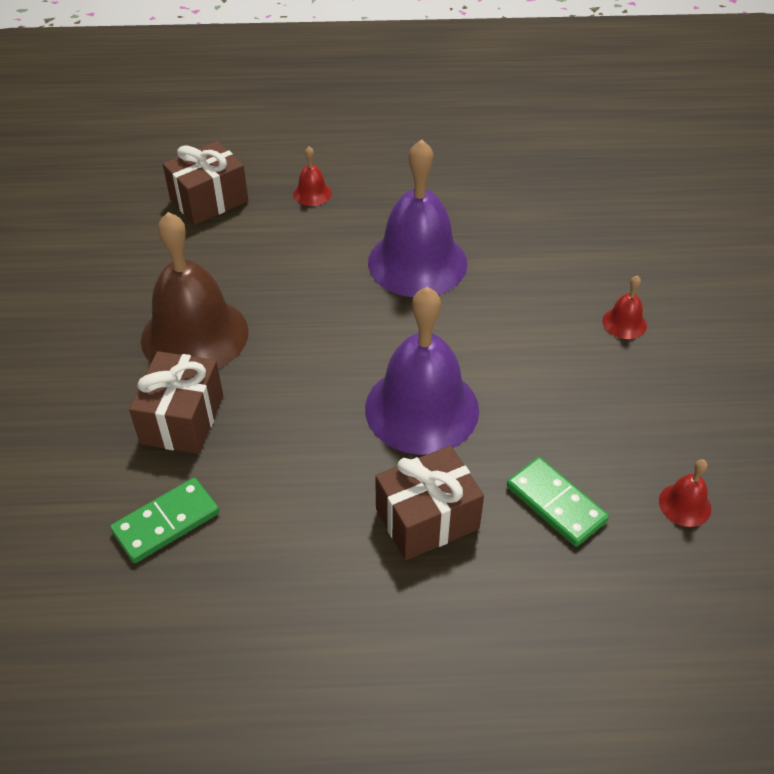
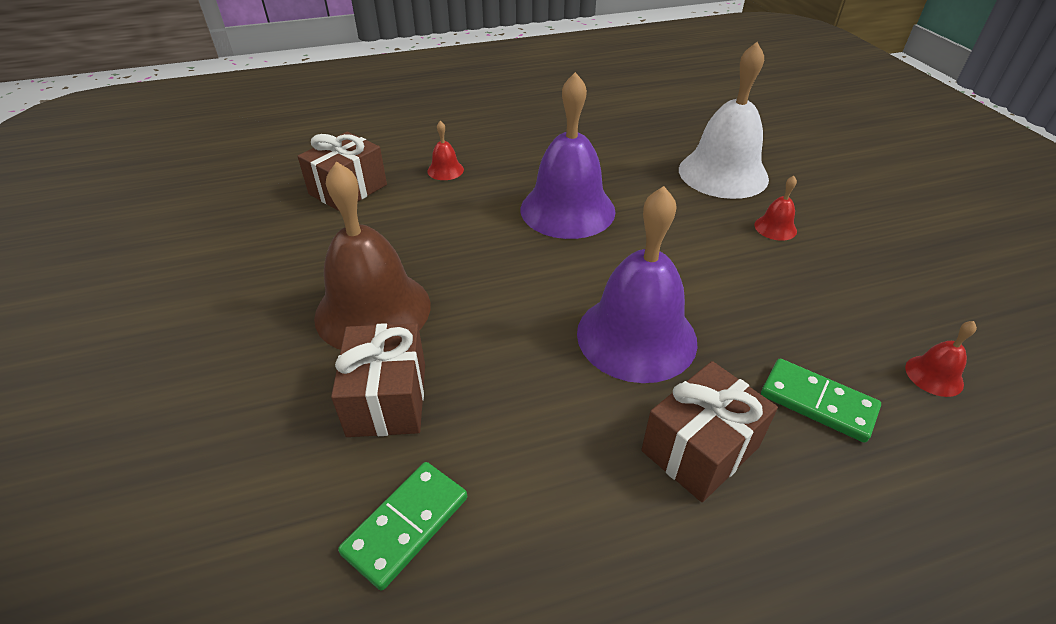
camera: 15 degrees left, 5 degrees down
none -> white bell [679,42,769,199]

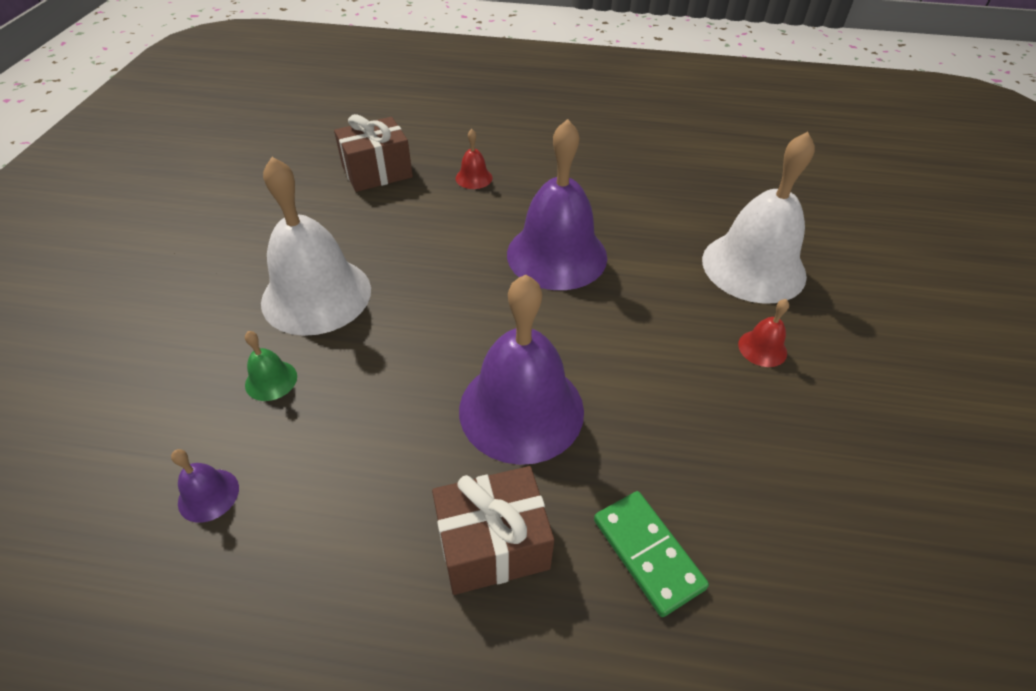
camera: 25 degrees right, 5 degrees up
brown bell [314,161,431,350] -> white bell [261,157,371,336]
brown gift [331,323,425,437] -> green bell [245,331,297,401]
green domino [338,462,467,591] -> purple bell [171,449,239,523]
red bell [905,321,977,397] -> none

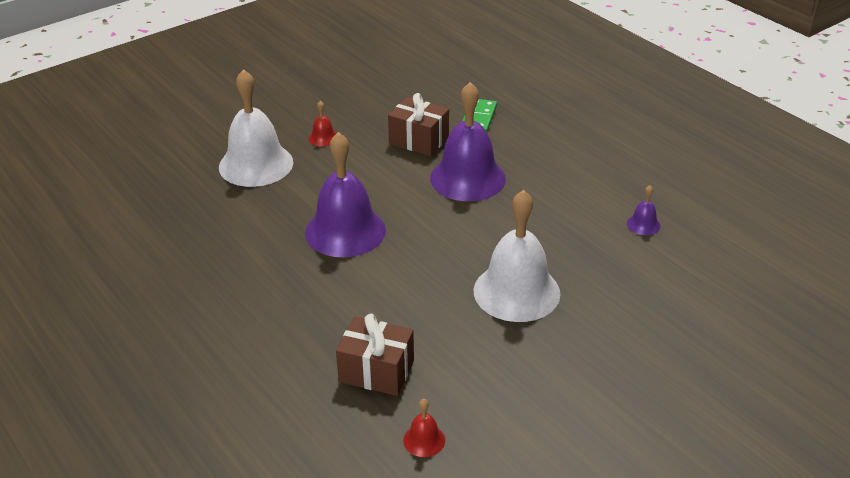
camera: 135 degrees left, 10 degrees down
green bell [245,331,297,401] -> none
brown gift [432,466,554,595] -> brown gift moved to [388,93,449,156]
red bell [456,129,493,189] -> red bell moved to [403,399,445,457]

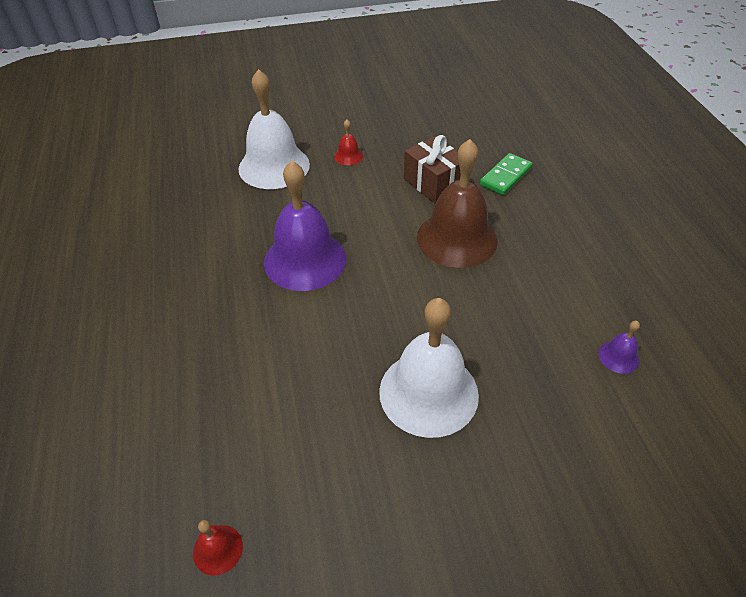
camera: 25 degrees right, 10 degrees up
brown gift [336,314,414,396] -> none
purple bell [430,82,506,201] -> brown bell [417,139,498,268]

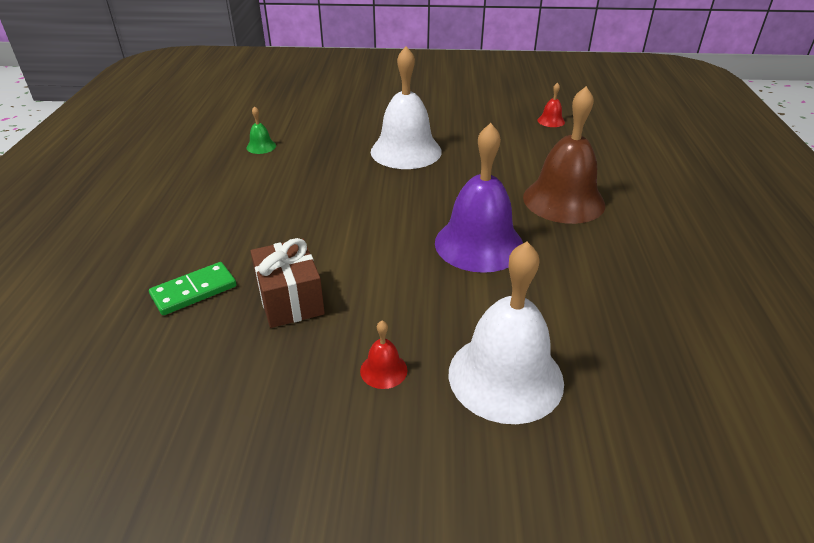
camera: 165 degrees left, 10 degrees down
brown bell [417,139,498,268] -> brown bell moved to [523,86,605,224]
purple bell [598,321,640,374] -> green bell [246,106,276,154]

